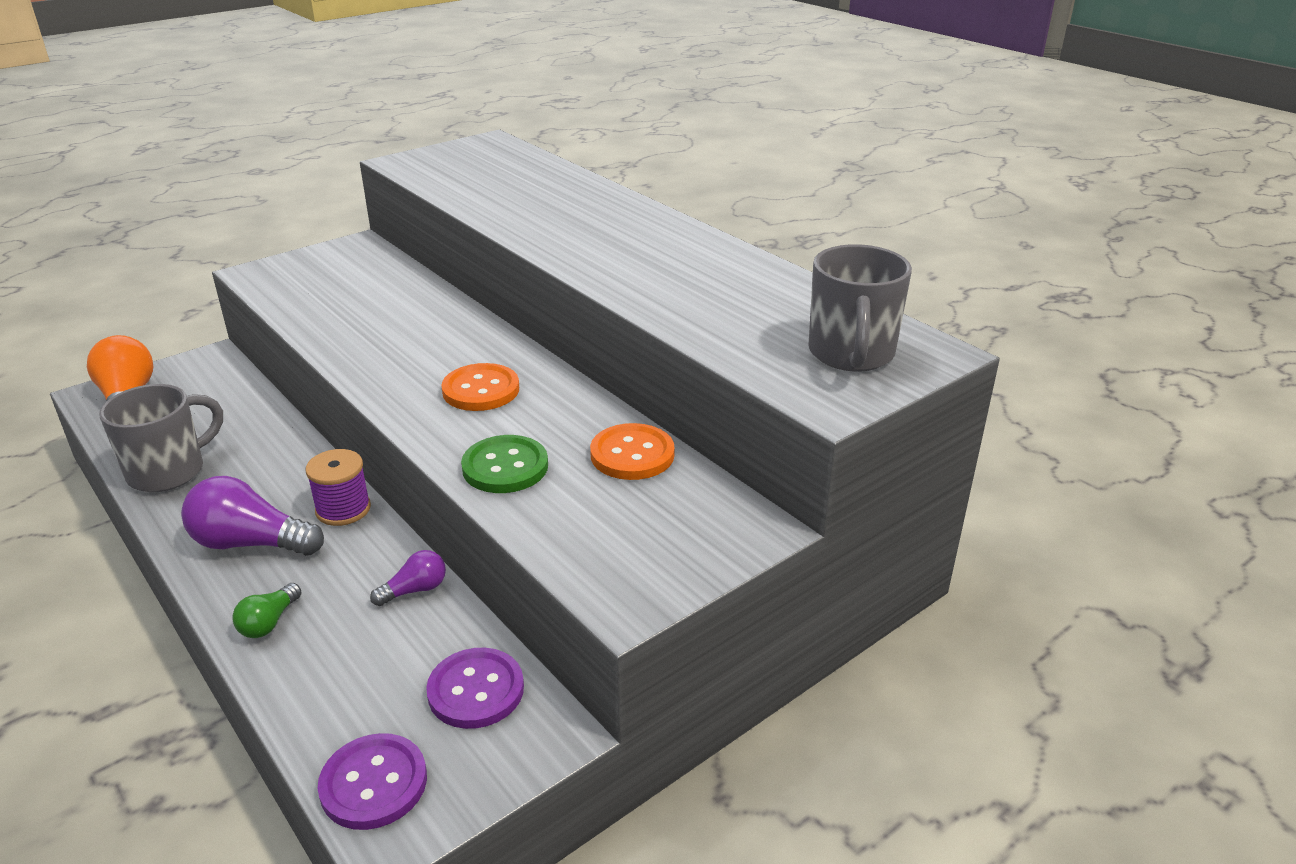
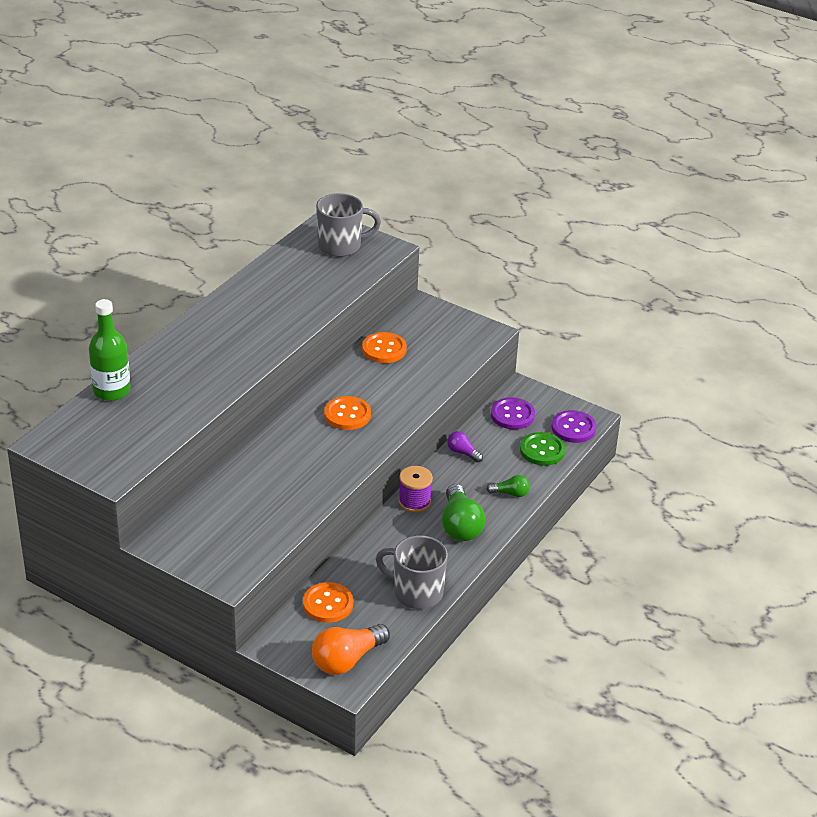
camera: 110 degrees left, 5 degrees up
purple light bulb [181,476,324,556] -> green light bulb [442,484,485,541]
green button [461,435,548,493] -> green button moved to [520,432,566,466]
none -> green bottle [89,299,131,401]
none -> orange button [303,582,353,623]

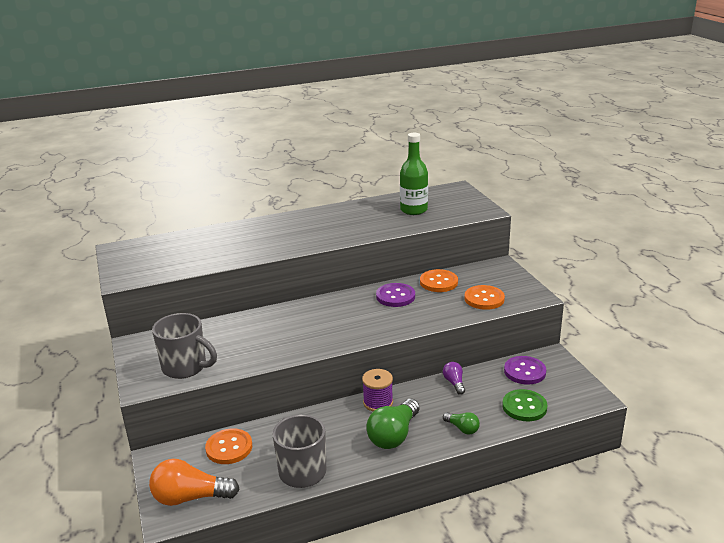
camera: 40 degrees right, 10 degrees down
green bottle [89,299,131,401] -> green bottle moved to [400,133,428,215]
grey mug [316,193,381,257] -> grey mug moved to [152,313,217,379]
orange button [324,396,371,430] -> orange button moved to [464,285,505,310]
purple button [552,410,596,443] -> purple button moved to [376,283,415,307]

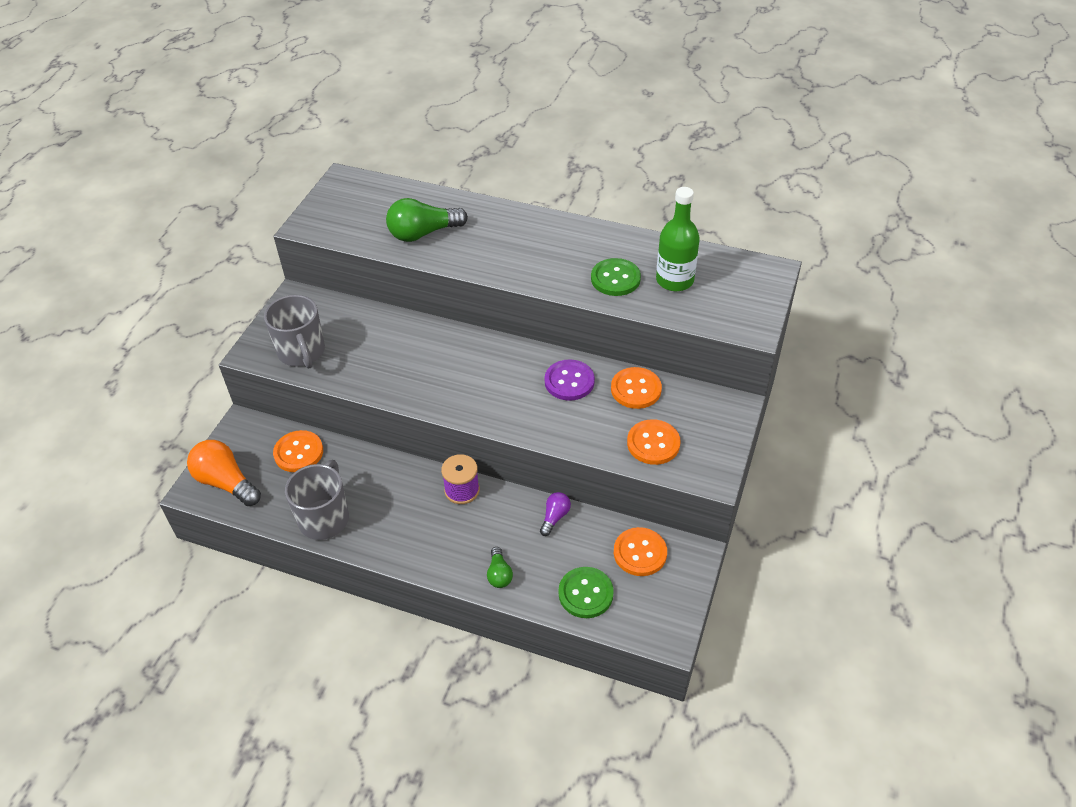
camera: 40 degrees right, 20 degrees up
green light bulb [366,399,420,449] -> green light bulb moved to [386,198,468,242]
purple button [504,356,546,385] -> orange button [614,527,667,576]
none -> green button [591,258,641,296]

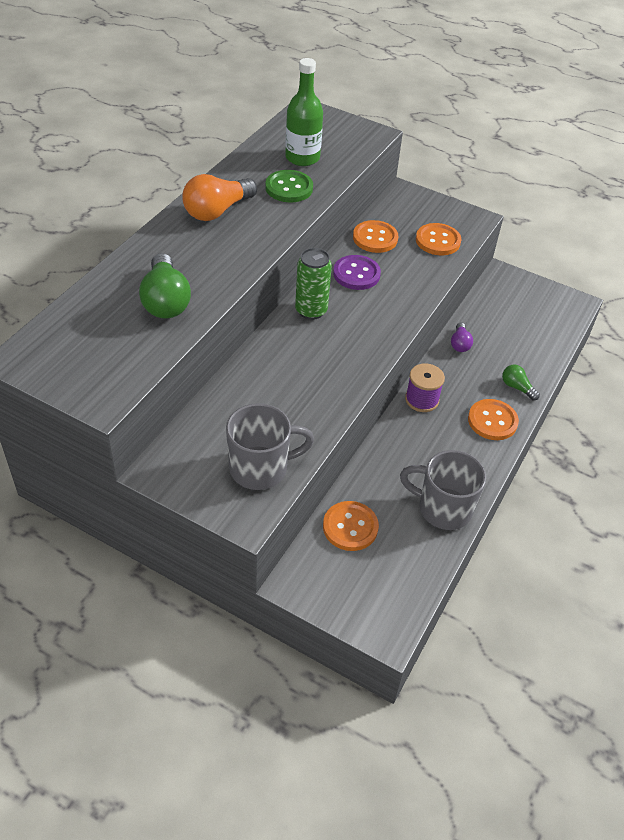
camera: 85 degrees left, 0 degrees up
orange light bulb [187,440,261,506] -> orange light bulb moved to [182,174,257,221]
green light bulb [487,547,513,588] -> green light bulb turned 135 degrees counterclockwise [502,364,540,401]
purple light bulb [540,492,571,536] -> purple light bulb turned 120 degrees counterclockwise [451,322,473,352]
green button [558,567,614,618] -> none
orange button [614,527,667,576] -> orange button moved to [468,399,519,440]
none -> green can [295,248,332,320]

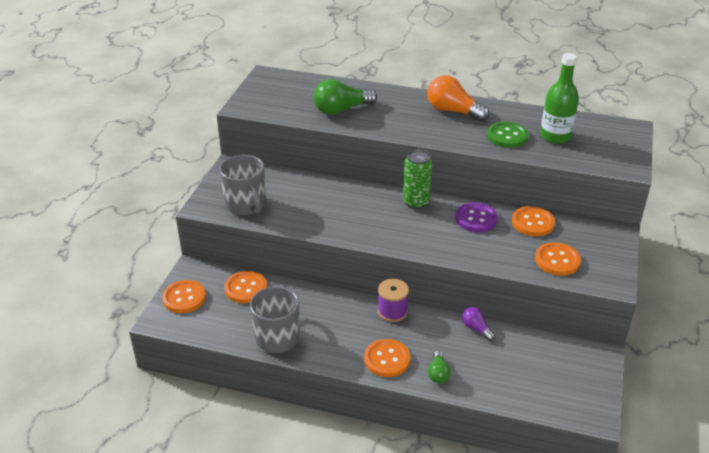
camera: 80 degrees right, 10 degrees down
purple light bulb [451,322,473,352] -> purple light bulb turned 60 degrees clockwise [462,307,495,341]
green light bulb [502,364,540,401] -> green light bulb turned 150 degrees clockwise [428,351,451,383]
none -> orange button [162,280,206,313]

